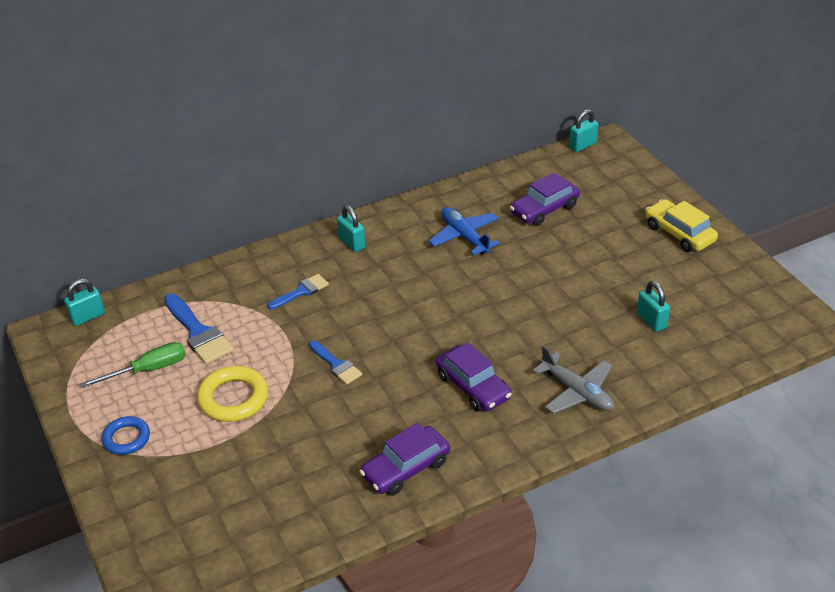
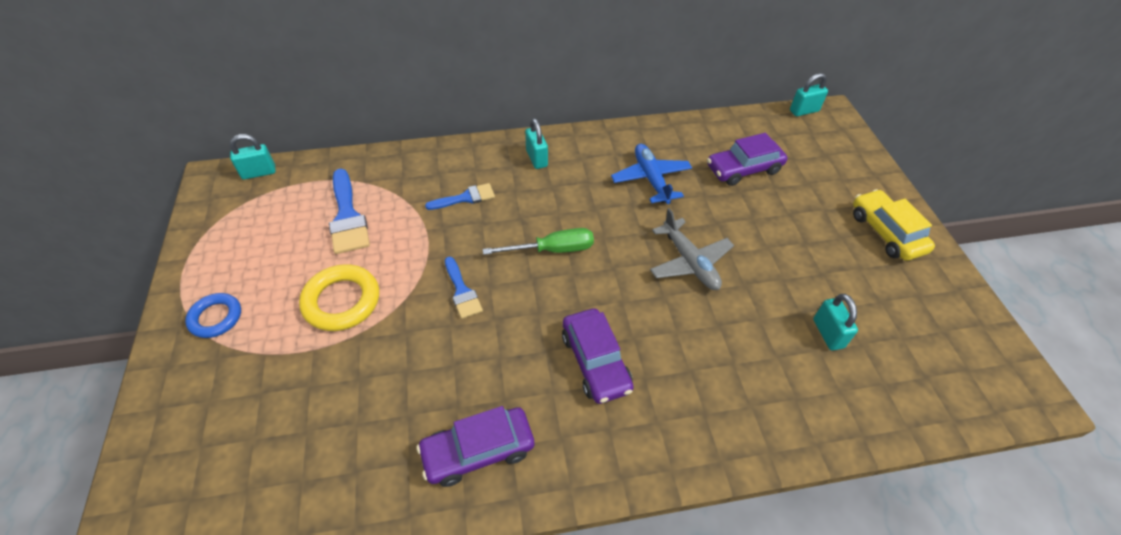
camera: 15 degrees right, 10 degrees up
green screwdriver [80,342,186,388] -> green screwdriver moved to [483,228,594,255]
grey plane [533,345,614,414] -> grey plane moved to [650,208,734,290]

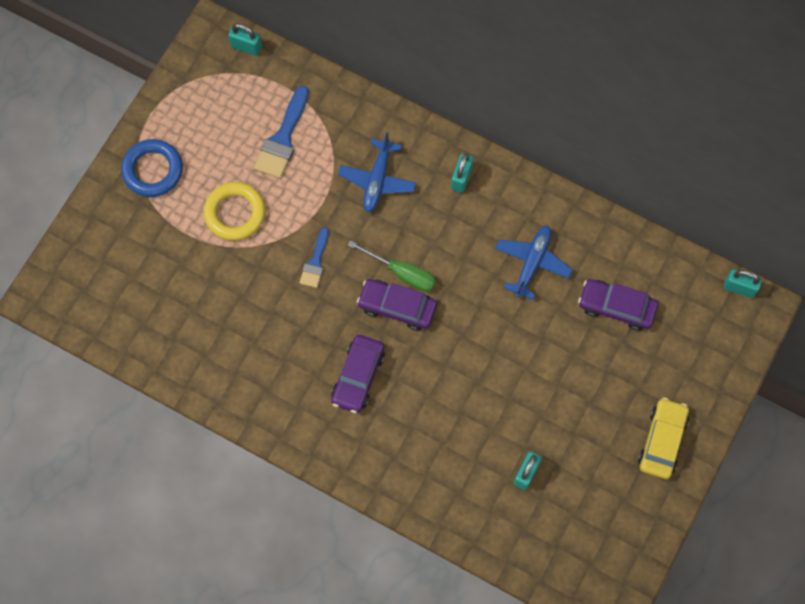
camera: 40 degrees right, 20 degrees up
blue ring [185,293,241,338] -> blue ring [121,139,183,197], size x1.54
purple car [417,406,535,487] -> purple car moved to [357,279,437,331]
blue brush [425,183,495,210] -> blue plane [338,132,416,212]
grey plane [650,208,734,290] -> none

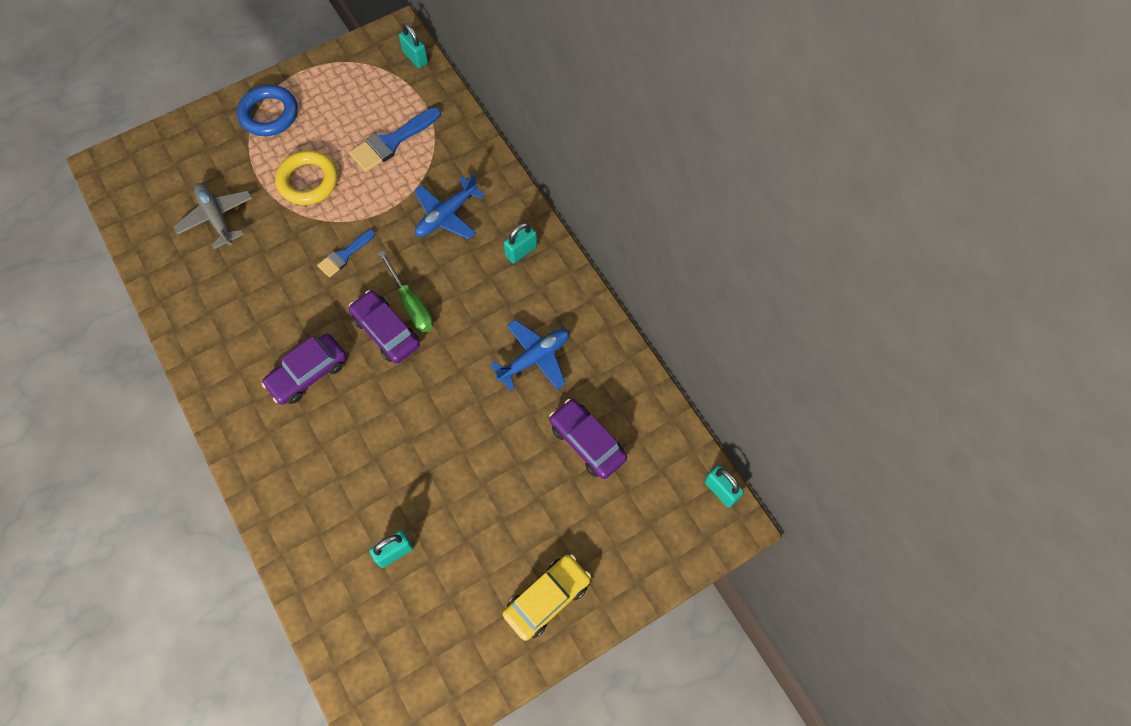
camera: 30 degrees right, 5 degrees down
none -> grey plane [174,183,253,249]

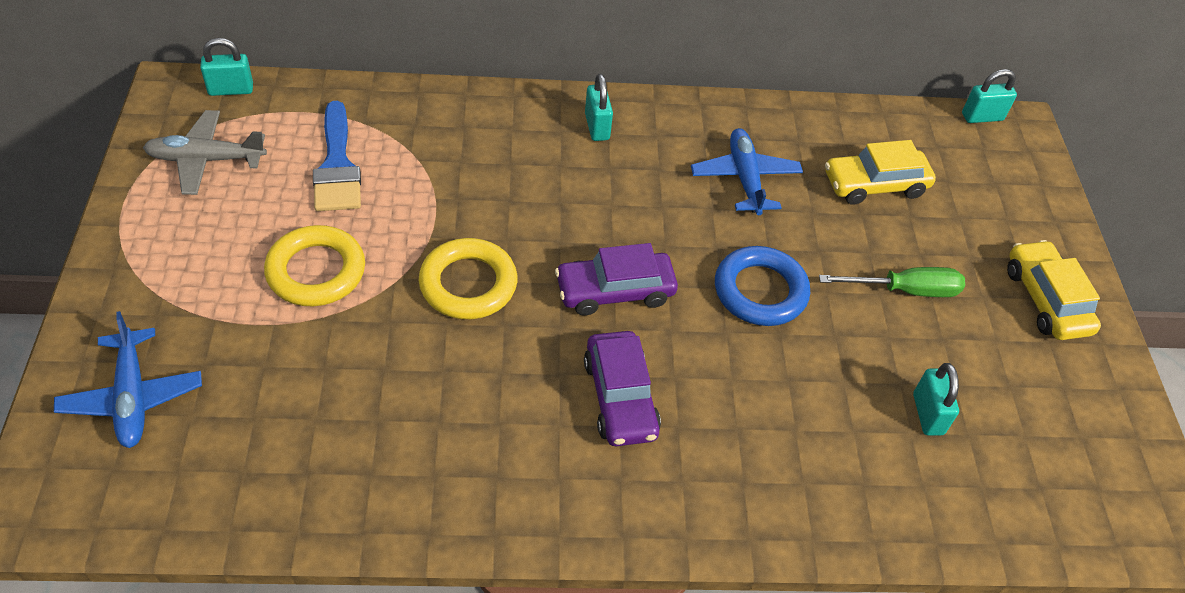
camera: 65 degrees left, 15 degrees down
grey plane [174,183,253,249] -> grey plane moved to [143,110,267,195]
blue ring [237,85,298,136] -> blue ring moved to [715,246,810,326]
blue brush [317,230,375,277] -> yellow ring [419,238,517,319]
green screwdriver [378,251,433,332] -> green screwdriver moved to [819,267,965,297]
blue plane [414,174,485,239] -> blue plane moved to [54,311,202,448]
purple car [549,399,627,479] -> yellow car [825,140,936,205]

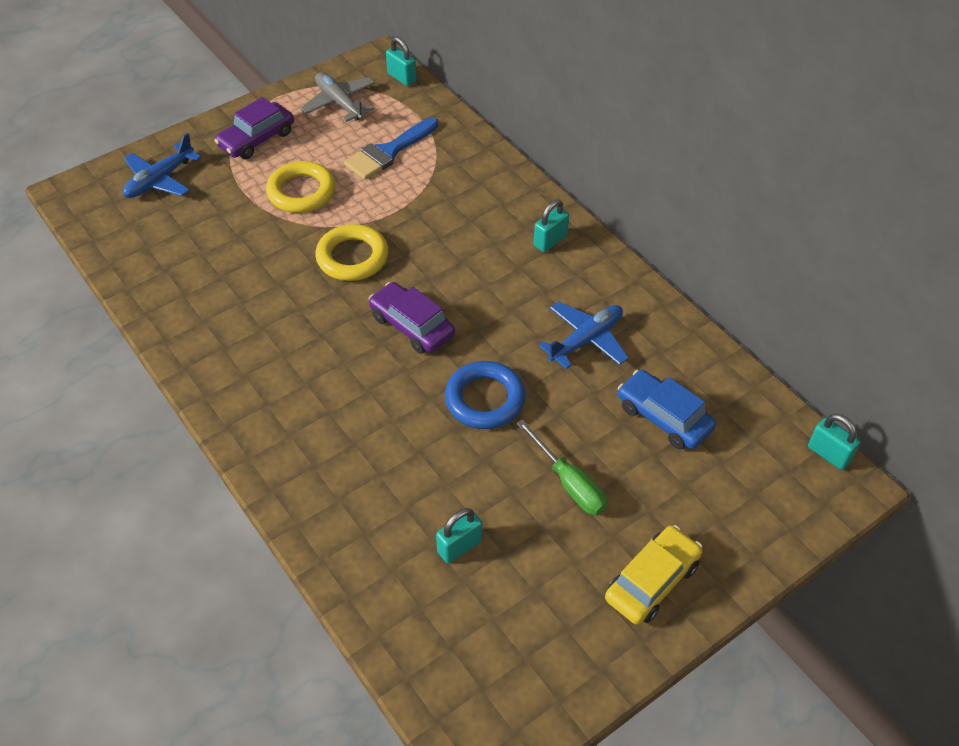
camera: 60 degrees right, 0 degrees up
purple car [584,331,661,446] -> purple car moved to [214,97,294,159]
yellow car [825,140,936,205] -> blue car [618,370,716,450]

